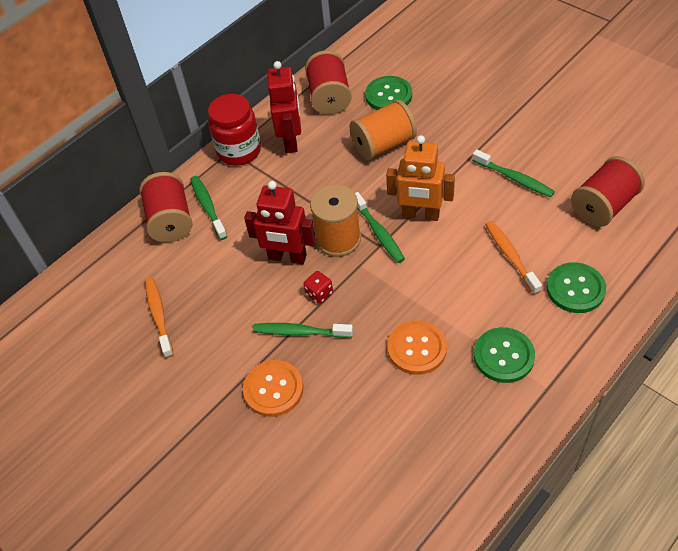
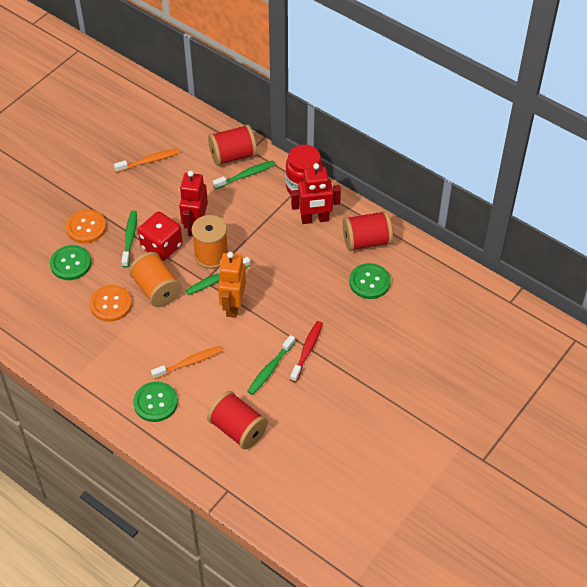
camera: 80 degrees right, 0 degrees up
red dice [304,271,333,304] -> red dice [138,212,183,261], size x2.09
orange spool [349,100,417,160] -> orange spool moved to [129,252,182,307]
green button [474,327,535,383] -> green button moved to [50,245,91,280]
none -> red toothbrush [290,321,323,382]

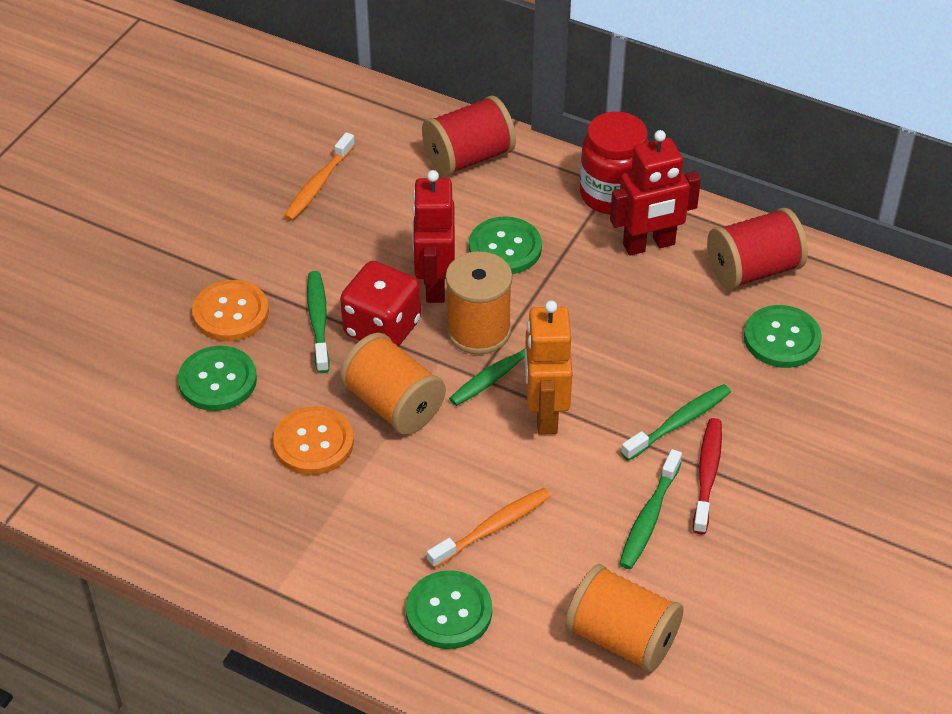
camera: 10 degrees left, 5 degrees down
orange toothbrush [114,148,179,173] -> orange toothbrush turned 150 degrees clockwise [283,132,355,221]
red spool [207,391,268,450] -> orange spool [565,564,684,673]
green toothbrush [213,160,275,190] -> green toothbrush moved to [621,384,731,461]
none -> green button [469,216,542,274]

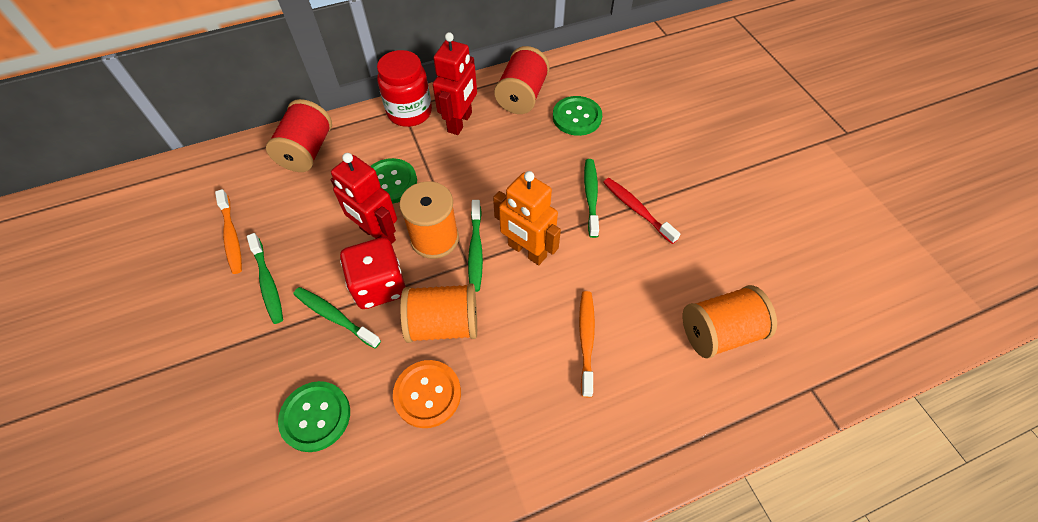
camera: 50 degrees left, 10 degrees up
orange button [192,280,269,341] -> none
green button [406,571,492,649] -> none
green toothbrush [619,449,682,569] -> green toothbrush moved to [247,233,283,324]

